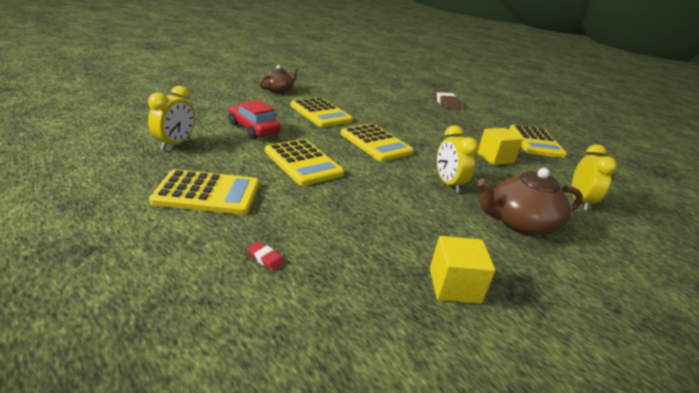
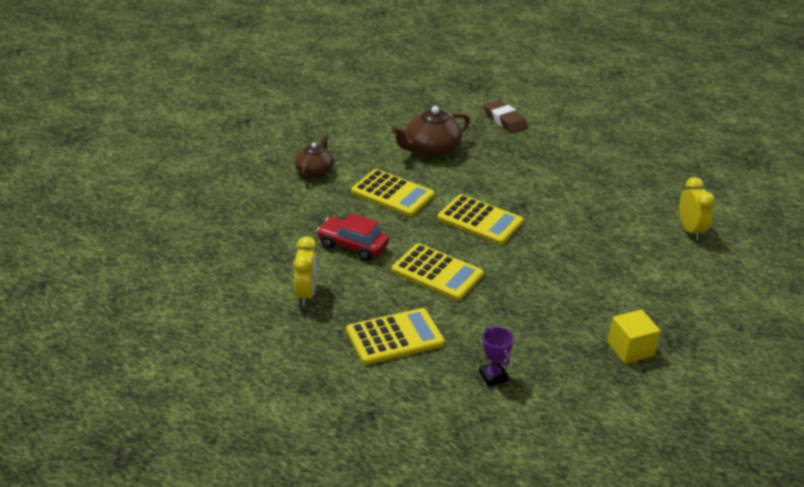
camera: 20 degrees left, 5 degrees up
red eraser [247,241,285,271] -> purple trophy [479,327,514,386]
yellow clock [437,125,479,193] -> none
yellow cube [477,128,523,165] -> none
brown teapot [477,168,583,236] -> brown teapot moved to [392,106,470,157]
yellow calculator [509,125,567,158] -> none

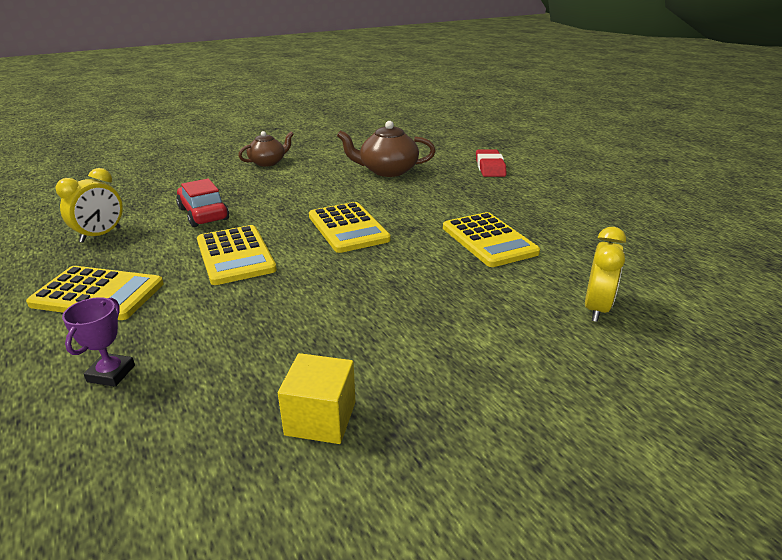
camera: 35 degrees right, 5 degrees down
yellow calculator [351,169,435,217] -> yellow calculator moved to [443,212,540,267]
brown eraser [484,100,528,133] -> red eraser [476,149,506,177]

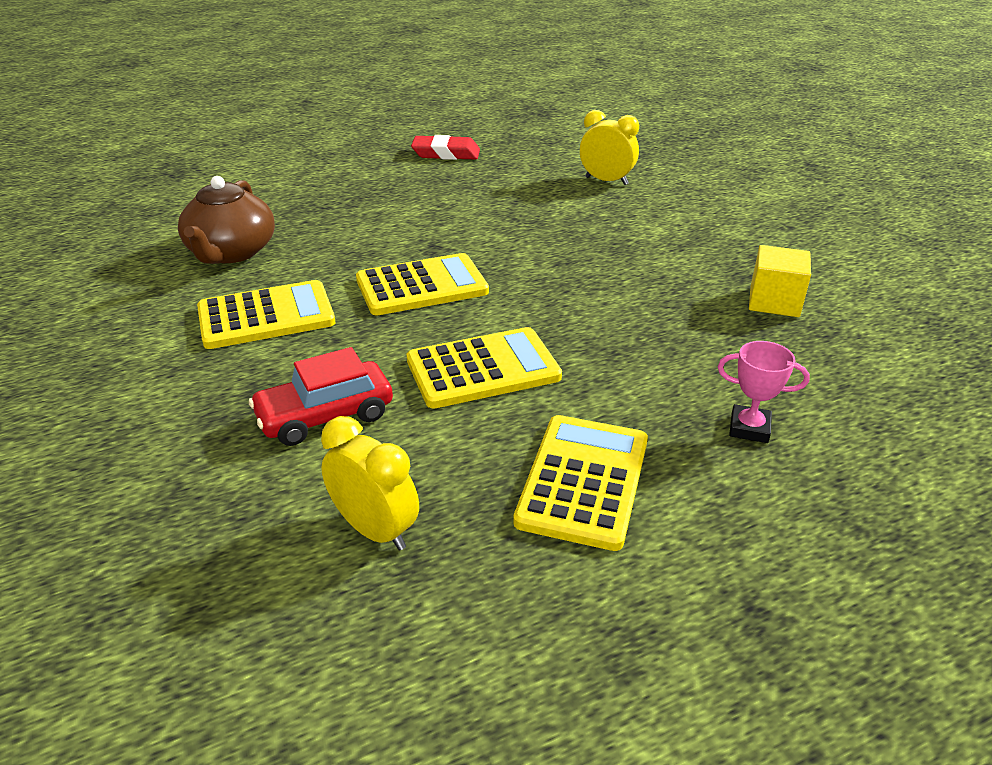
camera: 85 degrees left, 5 degrees up
purple trophy [62,297,135,387] -> pink trophy [718,341,810,443]
brown teapot [238,131,294,167] -> none
yellow calculator [443,212,540,267] -> yellow calculator moved to [197,280,335,349]
red eraser [476,149,506,177] -> red eraser moved to [411,135,480,160]

